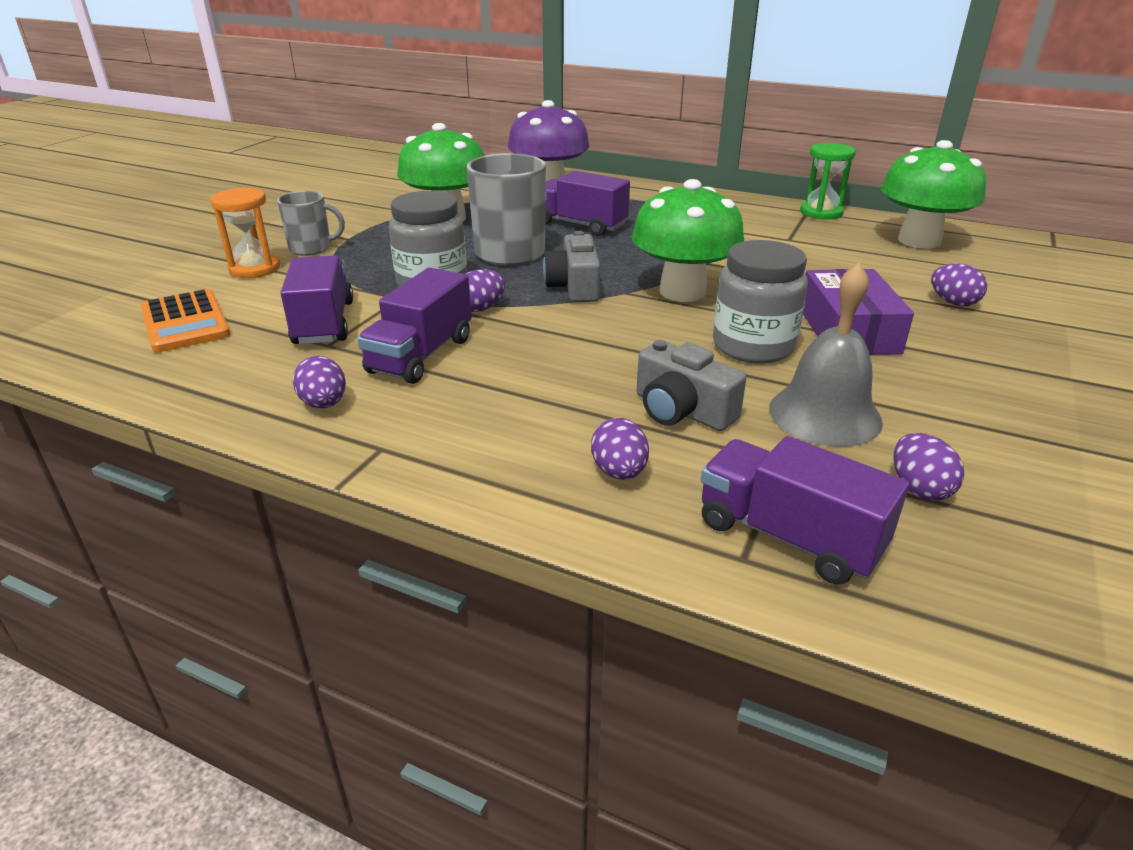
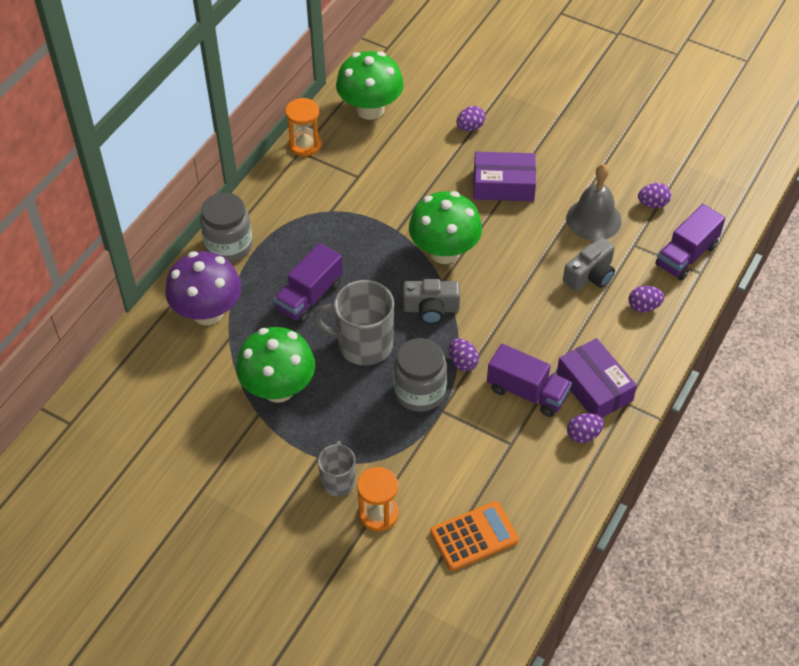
camera: 85 degrees left, 20 degrees up
purple truck [280,255,353,344] -> none
grey jar [713,240,808,364] -> grey jar moved to [200,192,253,262]
green hourglass [800,143,856,220] -> orange hourglass [285,98,322,157]
none -> purple box [557,338,637,418]

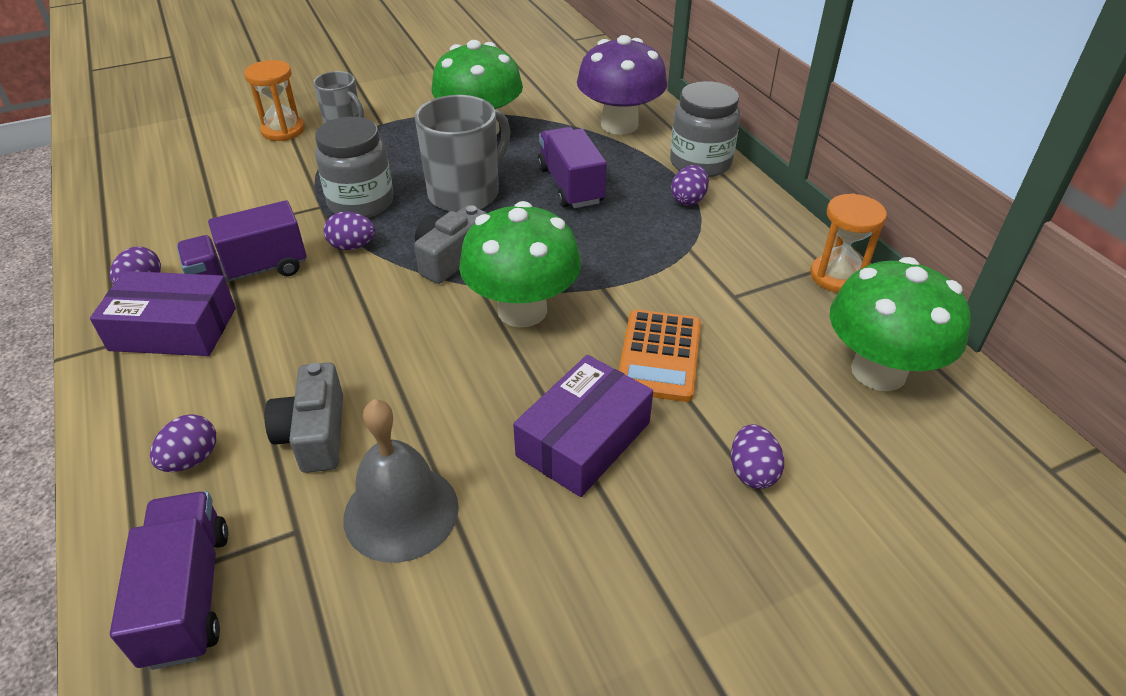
camera: 125 degrees right, 10 degrees down
orange calculator [430,501,519,571] -> orange calculator moved to [619,310,701,402]
purple egg [638,183,671,208] -> purple egg moved to [671,165,709,206]

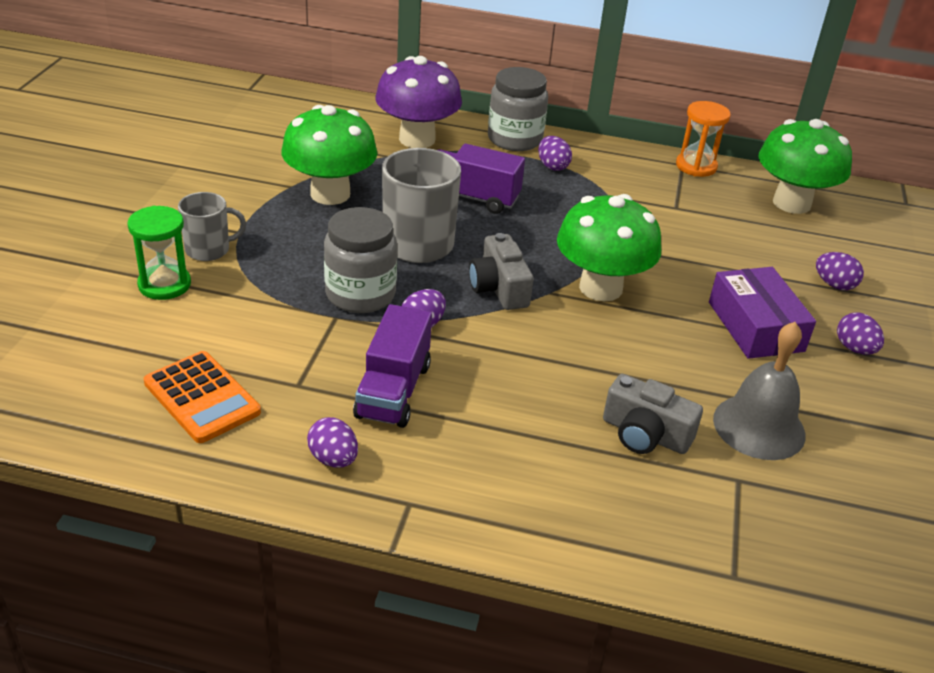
camera: 55 degrees left, 5 degrees down
purple box [90,271,236,356] -> none
purple truck [110,491,228,670] -> none
purple egg [150,414,216,472] -> purple egg moved to [837,312,884,355]
orange hourglass [244,60,305,141] -> green hourglass [127,206,191,300]
orange calculator [619,310,701,402] -> orange calculator moved to [144,351,261,443]

